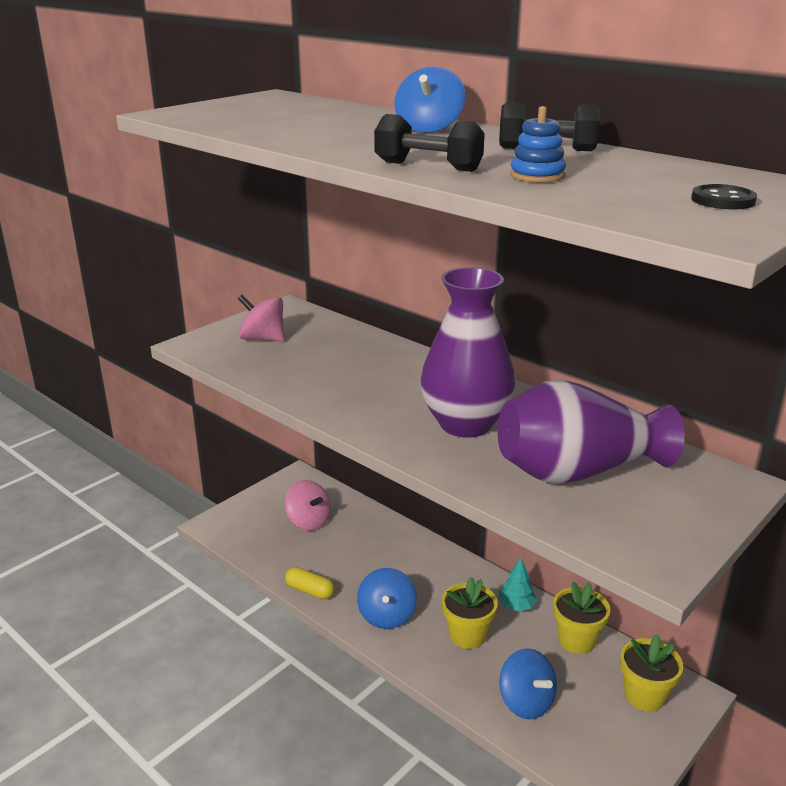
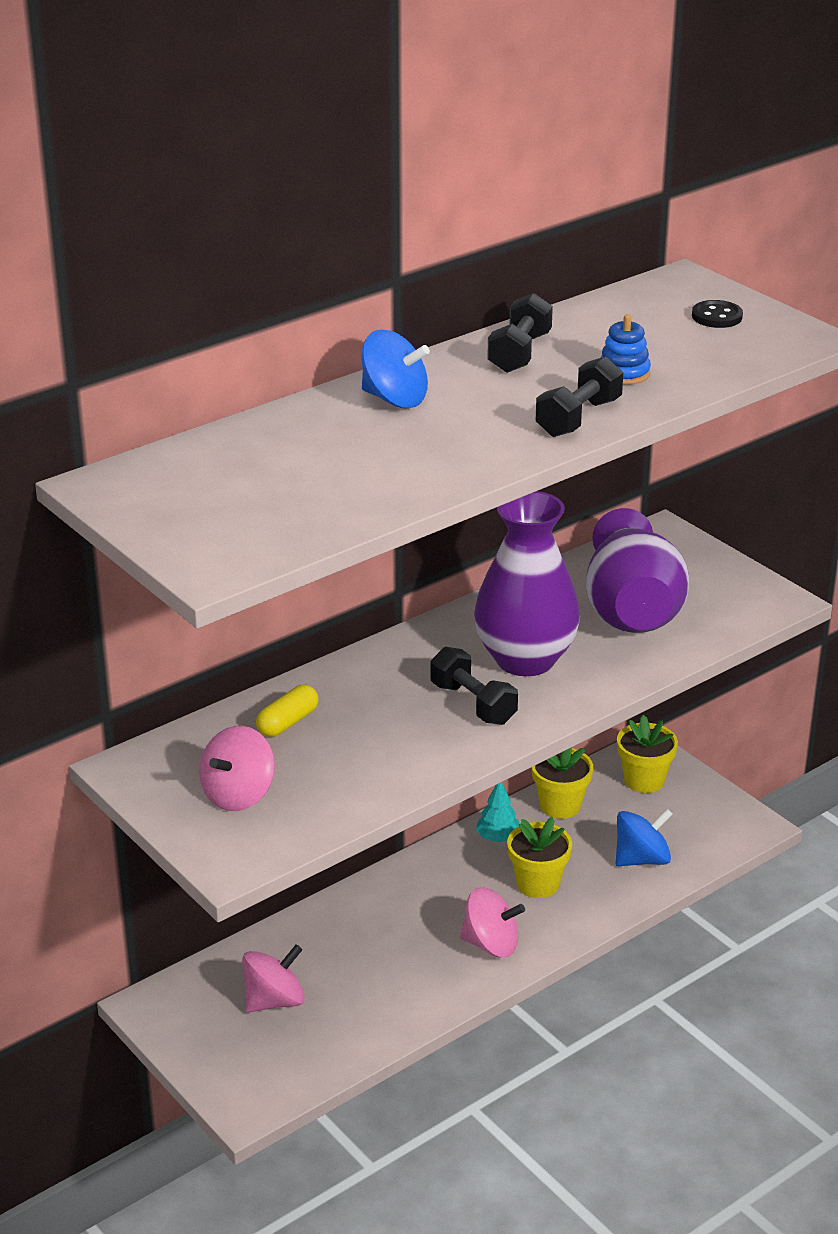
camera: 80 degrees left, 5 degrees up
yellow capsule [285,567,335,599] -> yellow capsule moved to [256,685,319,737]
blue spinning top [357,568,417,629] -> pink spinning top [460,887,525,958]
none -> black dumbbell [430,647,518,725]

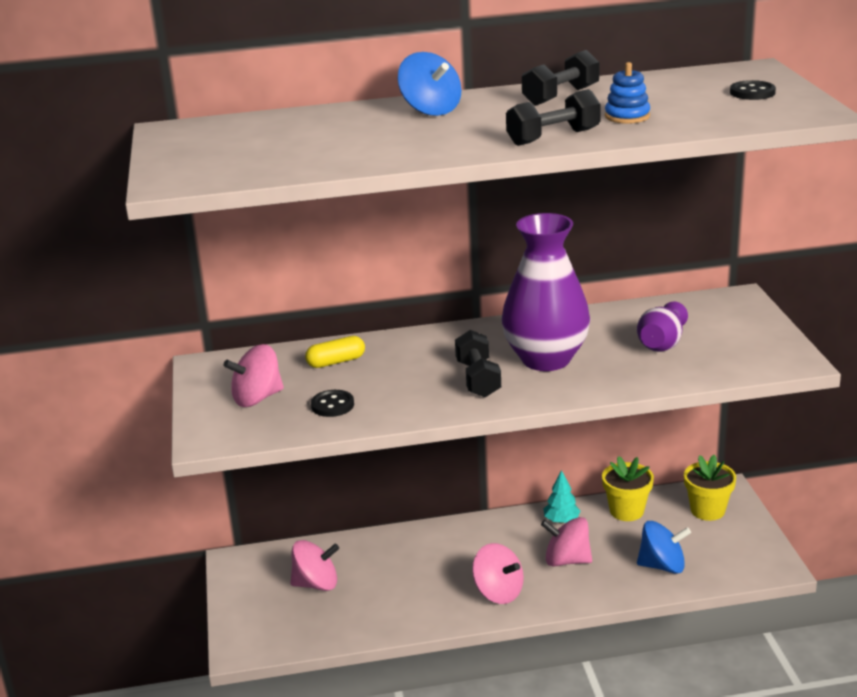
camera: 30 degrees right, 5 degrees down
yellow flower pot [507,817,572,898] -> pink spinning top [541,517,592,567]
purple vase [586,508,689,633] -> purple vase [637,301,688,352], size x0.52
none -> black button [311,390,354,417]

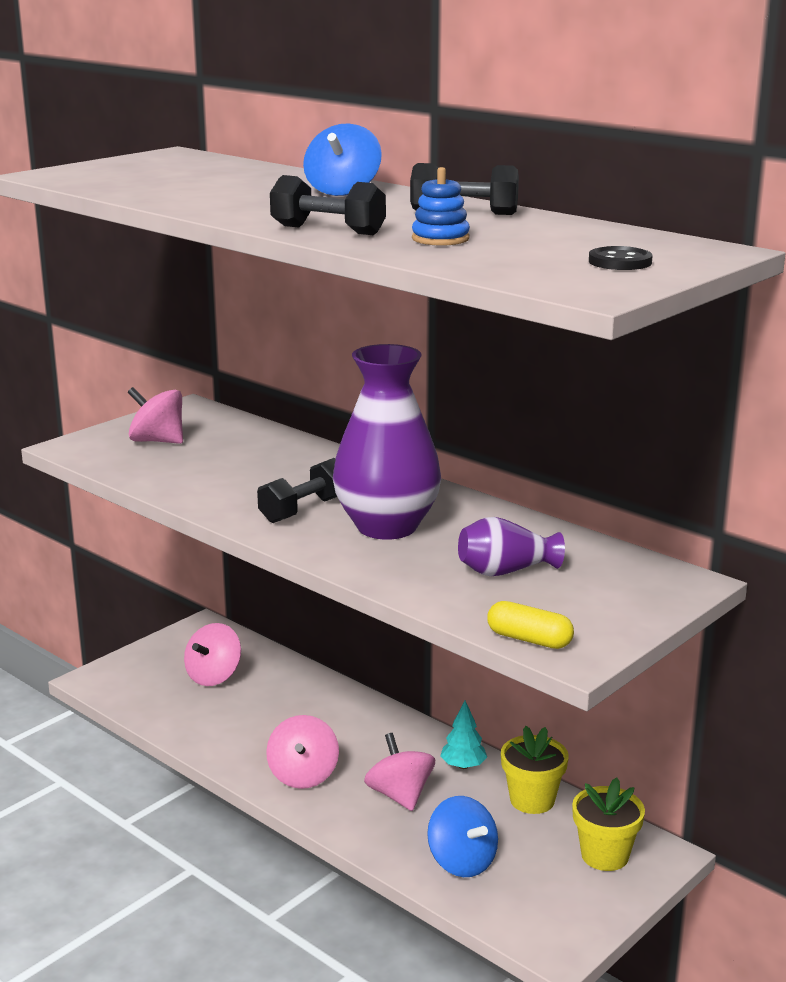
camera: 50 degrees right, 5 degrees down
pink spinning top [290,540,339,591] -> pink spinning top turned 75 degrees clockwise [184,623,241,686]
yellow capsule [305,336,365,368] -> yellow capsule moved to [487,601,574,649]
black button [311,390,354,417] -> none

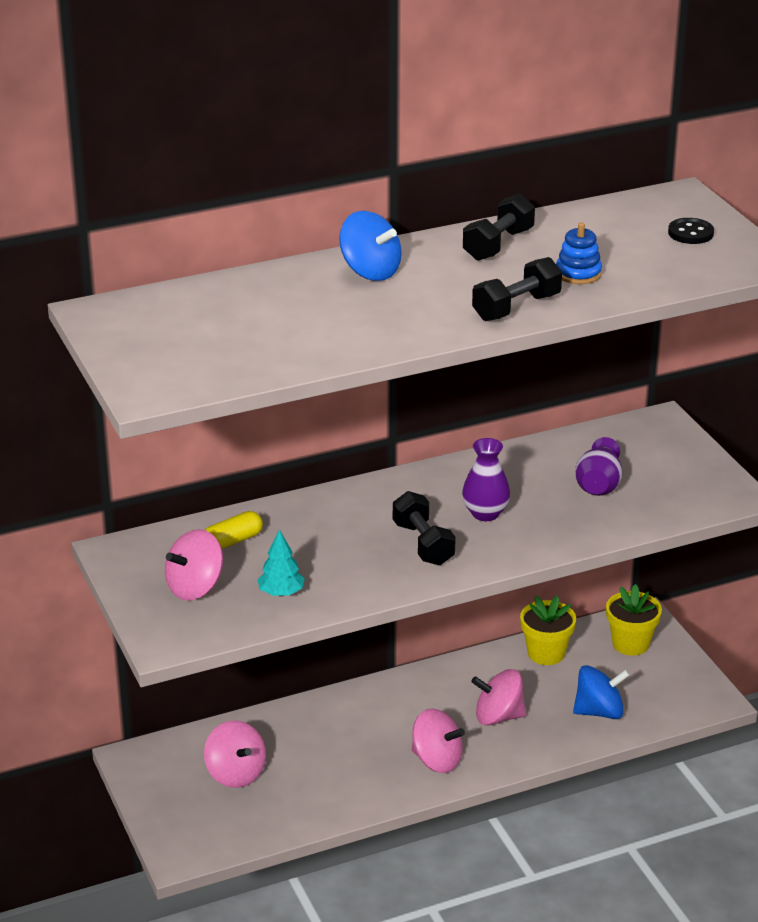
camera: 65 degrees left, 10 degrees up
purple vase [333,344,441,540] -> purple vase [462,438,510,521], size x0.52
turquoise tree [440,701,487,769] -> turquoise tree moved to [257,529,305,597]
yellow capsule [487,601,574,649] -> yellow capsule moved to [205,511,263,549]

